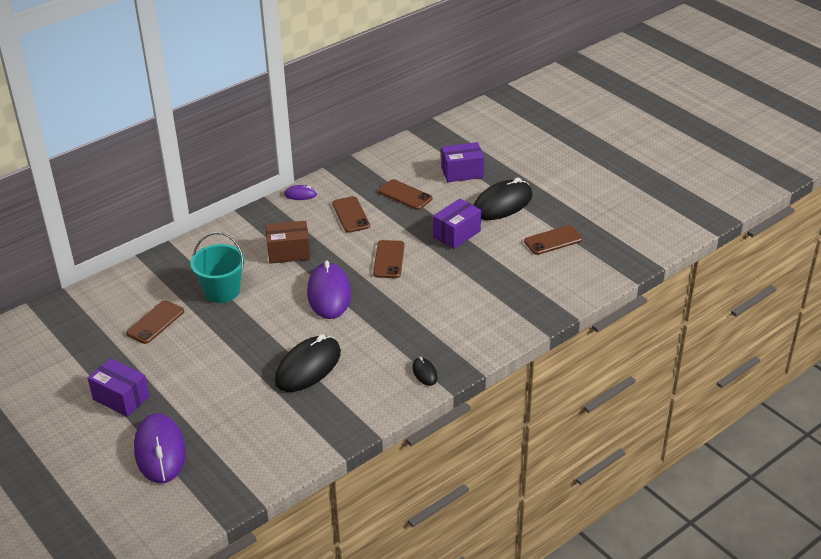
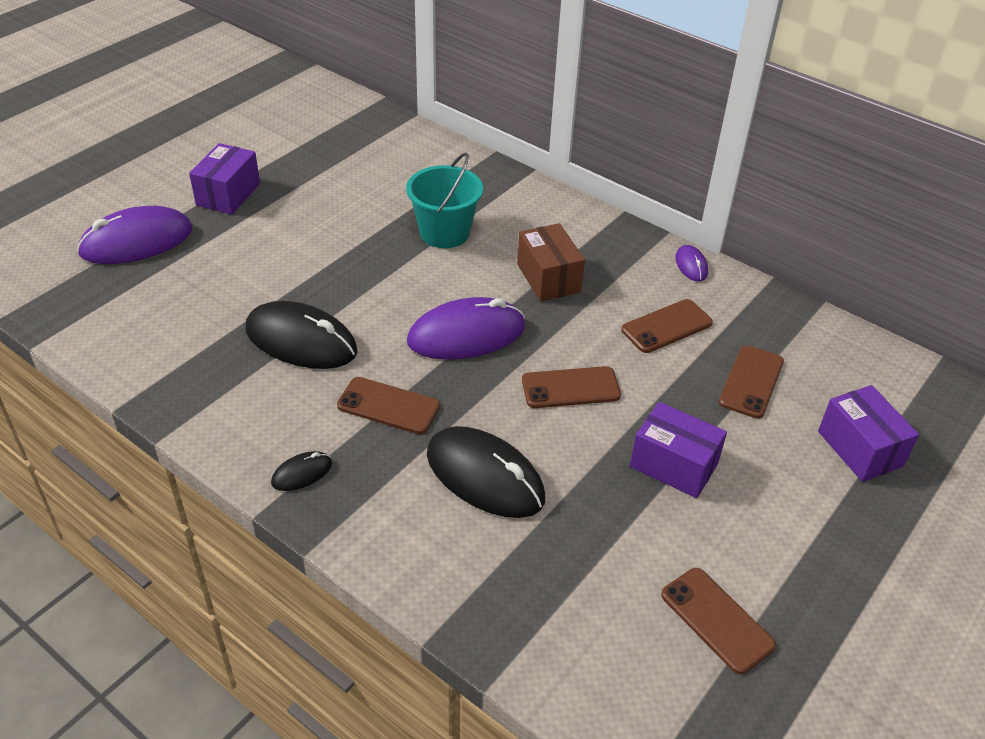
camera: 75 degrees right, 5 degrees up
brown phone [126,300,184,344] -> brown phone moved to [337,377,440,434]
black mouse [473,178,533,220] -> black mouse moved to [427,426,545,518]

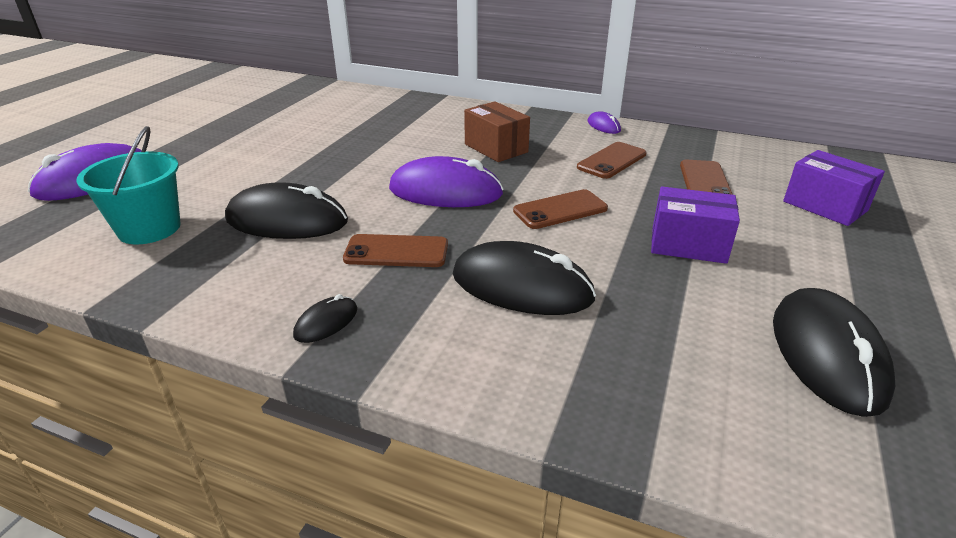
camera: 15 degrees left, 10 degrees down
purple box [189,143,260,214] -> none
turquoise bucket [406,153,483,248] -> turquoise bucket moved to [76,126,181,244]
purple mouse [407,297,525,360] -> purple mouse turned 45 degrees clockwise [389,156,504,207]
brown phone [661,568,776,674] -> black mouse [773,288,895,417]

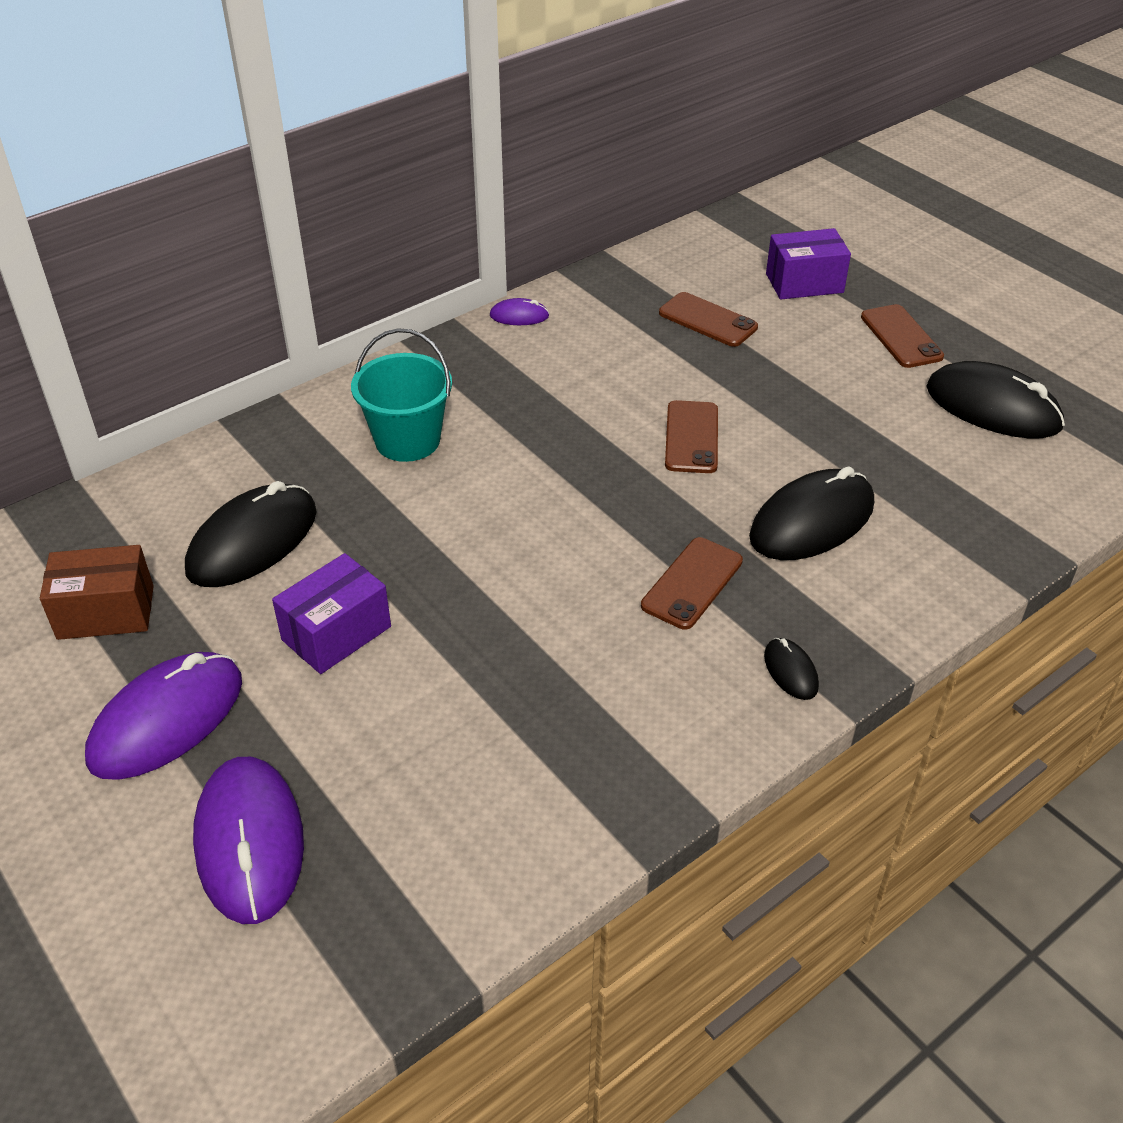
camera: 60 degrees left, 10 degrees up
turquoise bucket [76,126,181,244] -> turquoise bucket moved to [351,328,452,462]
black mouse [225,182,348,239] -> black mouse moved to [185,481,317,587]
purple mouse [389,156,504,207] -> purple mouse moved to [85,652,242,780]
brown box [464,101,530,162] -> brown box moved to [40,545,154,640]
brown phone [577,142,647,179] -> brown phone moved to [861,304,944,368]
purple box [651,187,740,264] -> purple box moved to [272,553,391,674]

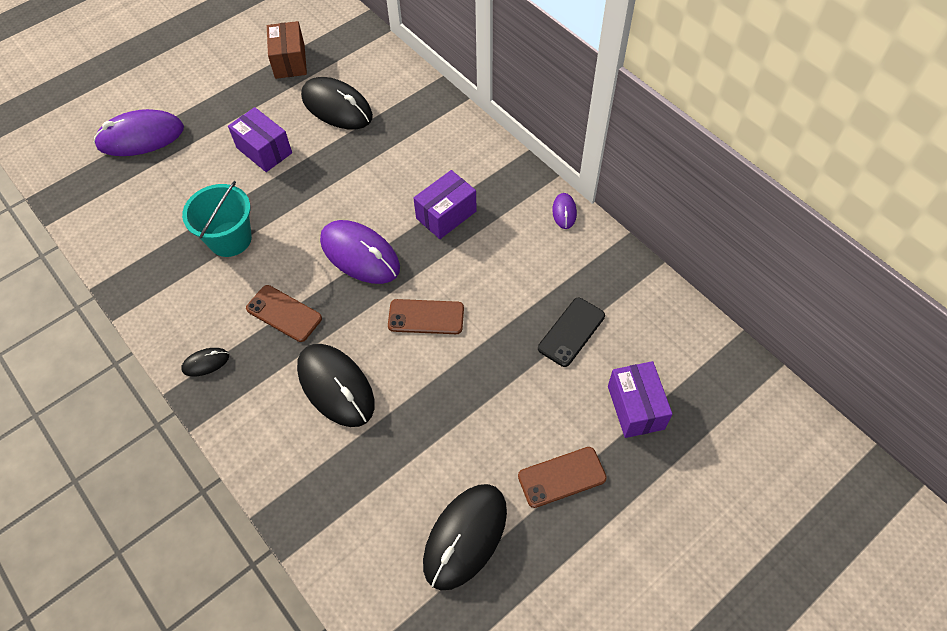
camera: 90 degrees right, 15 degrees up
purple mouse [85,652,242,780] -> purple mouse moved to [320,220,400,284]
turquoise bucket [351,328,452,462] -> turquoise bucket moved to [182,181,252,257]
brown phone [659,292,758,347] -> black phone [538,298,605,367]
none -> purple box [413,170,477,239]

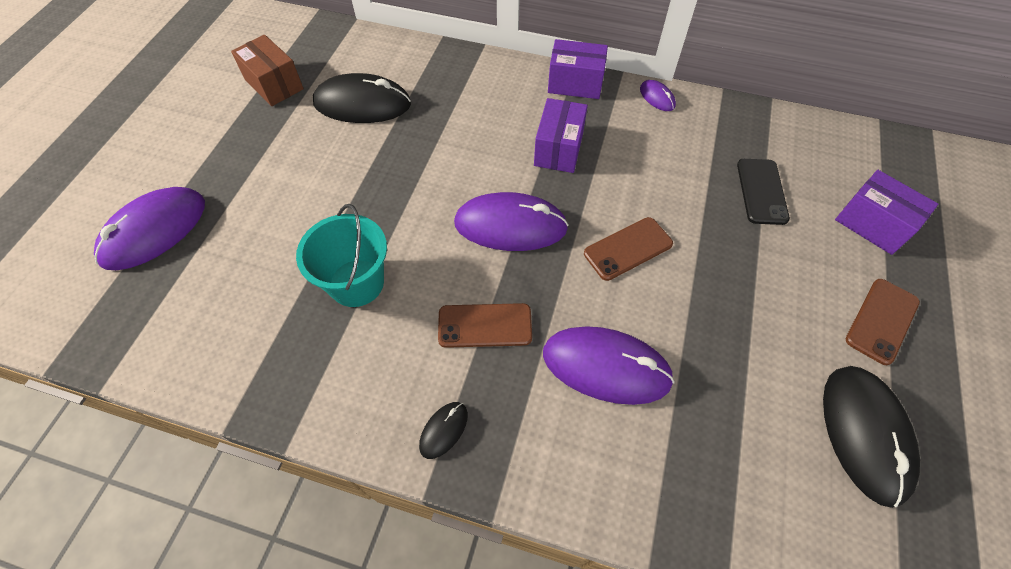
camera: 35 degrees left, 0 degrees up
purple box [228,107,292,172] -> purple box moved to [548,39,608,99]
black mouse [297,344,374,427] -> purple mouse [543,326,675,405]

